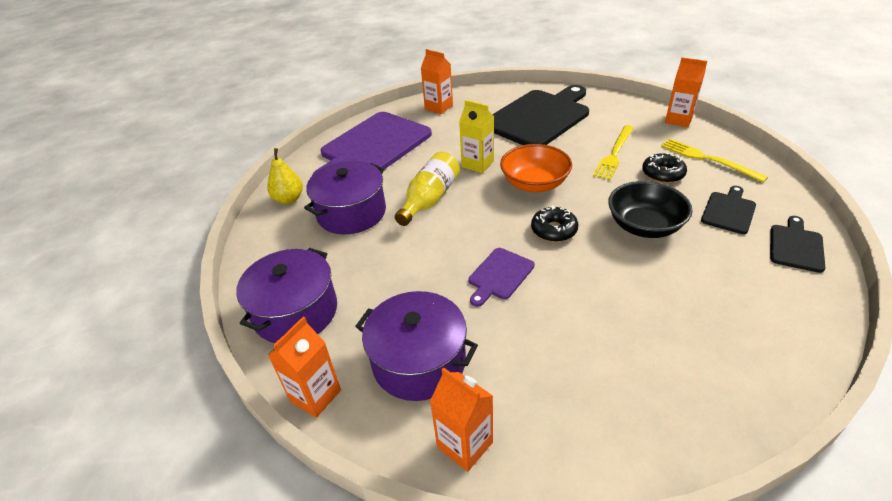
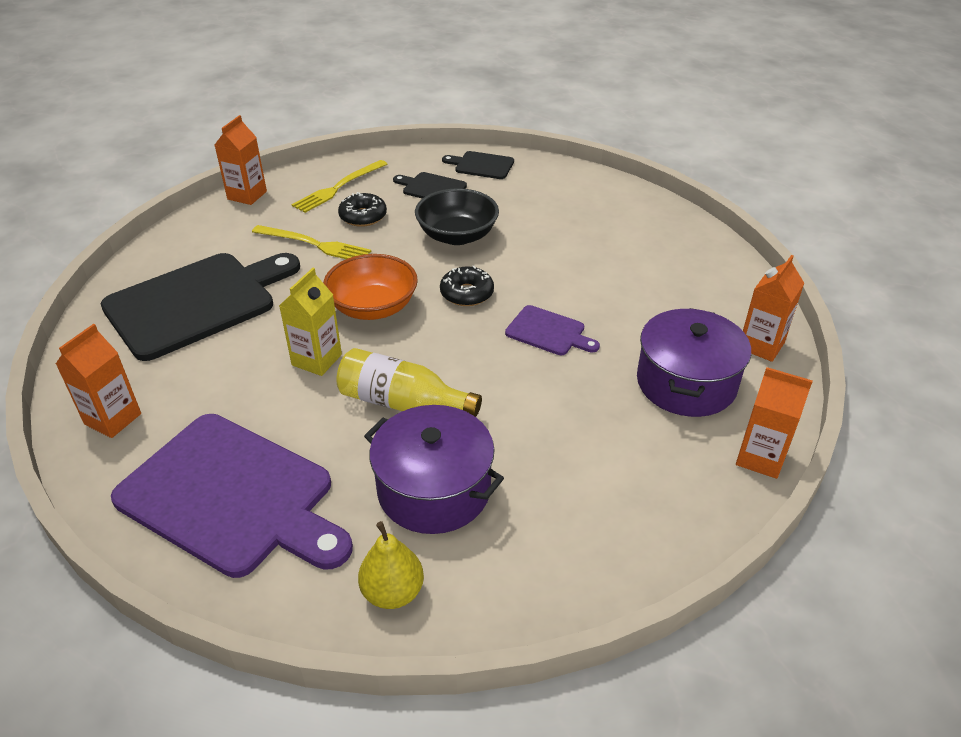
camera: 100 degrees left, 0 degrees up
purple pot [236,248,337,343] -> none
black cutting board [492,85,589,145] -> black cutting board turned 105 degrees clockwise [101,253,300,361]

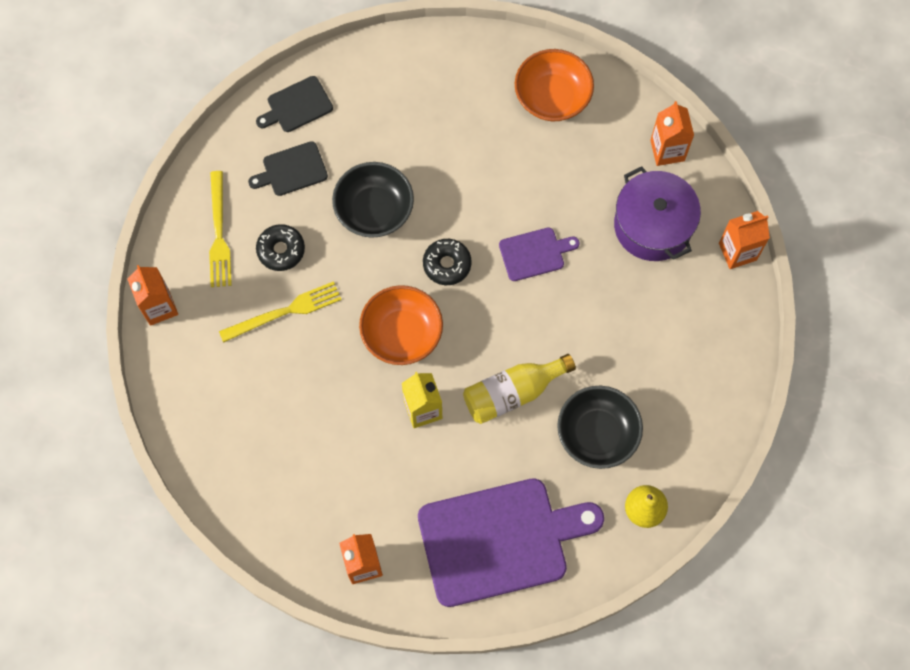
camera: 45 degrees left, 30 degrees up
black cutting board [101,253,300,361] -> none
purple pot [364,405,504,534] -> black bowl [557,386,643,469]
none -> orange bowl [515,49,594,121]

